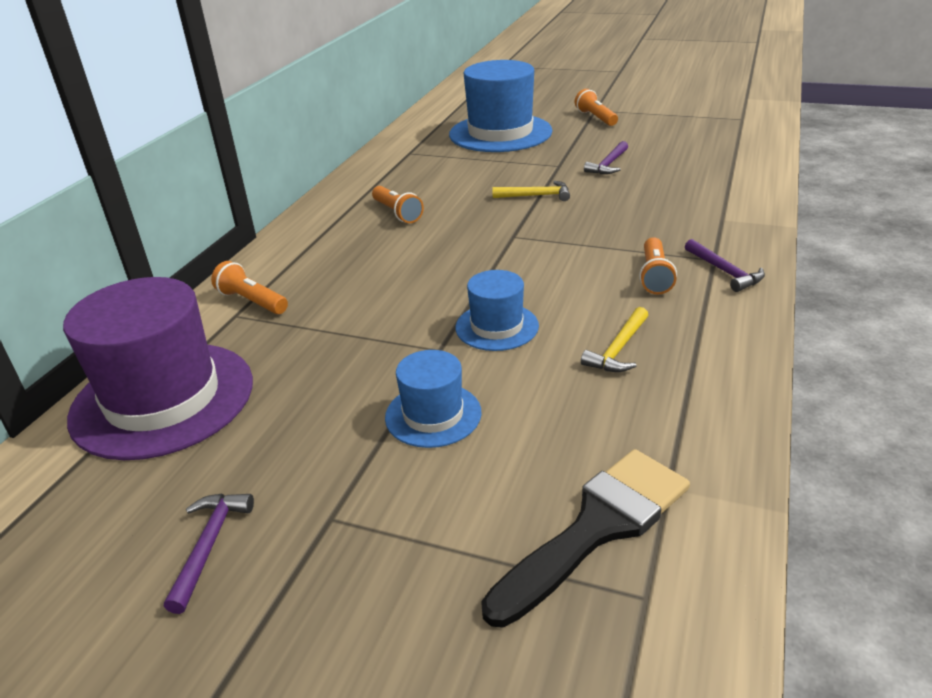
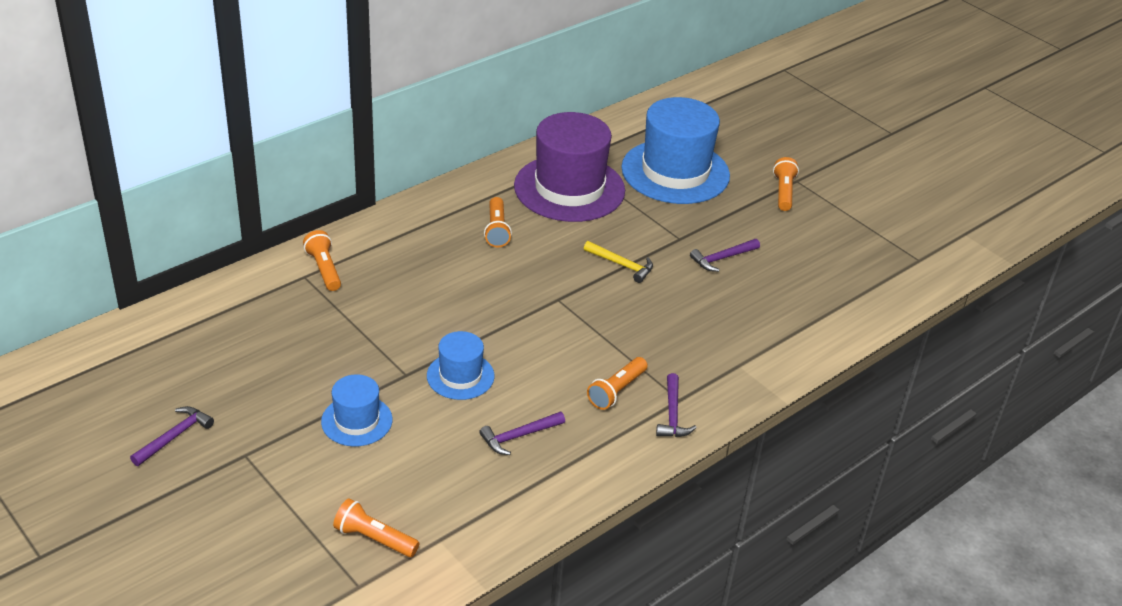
camera: 25 degrees right, 5 degrees up
purple hat [63,277,253,460] -> purple hat moved to [514,112,625,222]
black brush [481,449,690,628] -> orange flashlight [333,498,419,557]
yellow hammer [581,307,648,372] -> purple hammer [479,412,565,455]

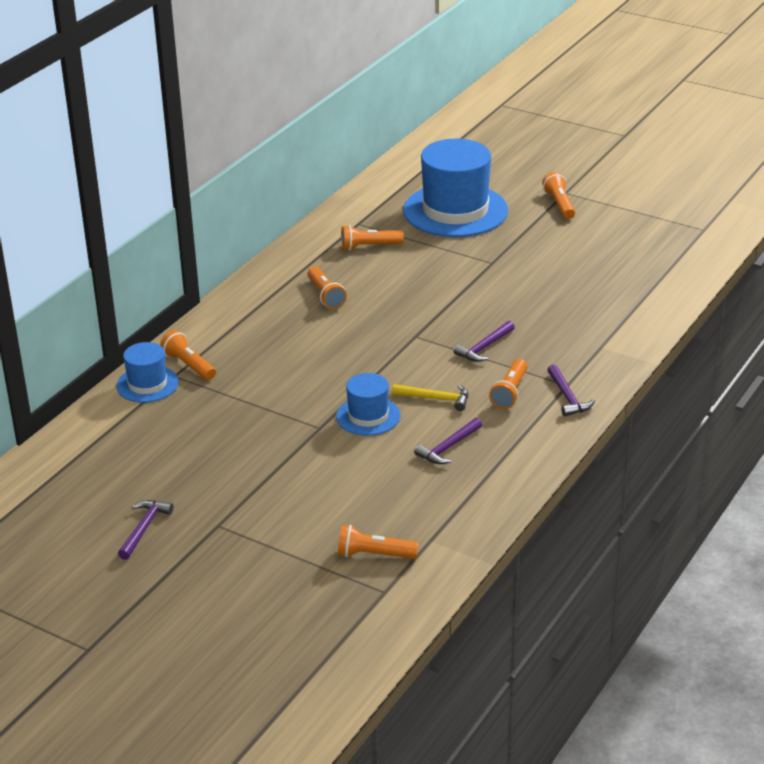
camera: 15 degrees left, 5 degrees down
blue hat [321,374,393,446] -> blue hat moved to [116,342,179,403]
purple hat [514,112,625,222] -> orange flashlight [341,225,404,251]
yellow hammer [584,241,653,283] -> yellow hammer moved to [392,384,468,411]
purple hammer [690,239,760,272] -> purple hammer moved to [453,321,515,362]

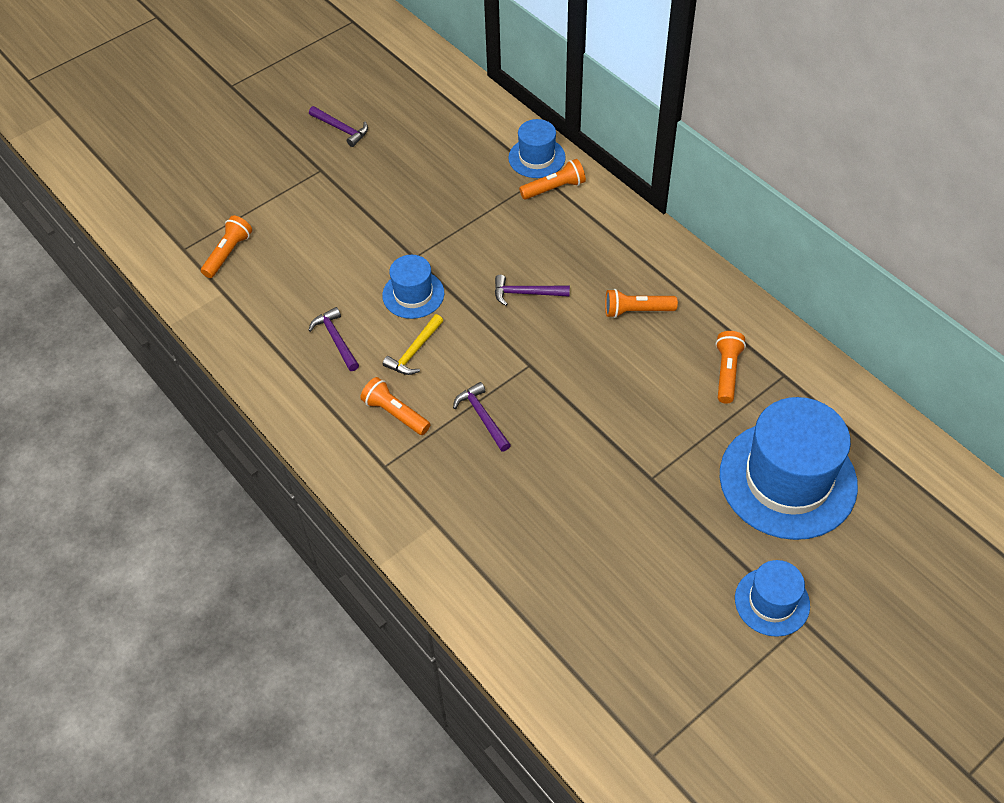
camera: 110 degrees right, 20 degrees up
orange flashlight [542,172,575,219] -> blue hat [735,560,810,637]
purple hammer [547,364,595,416] -> purple hammer moved to [495,275,570,306]

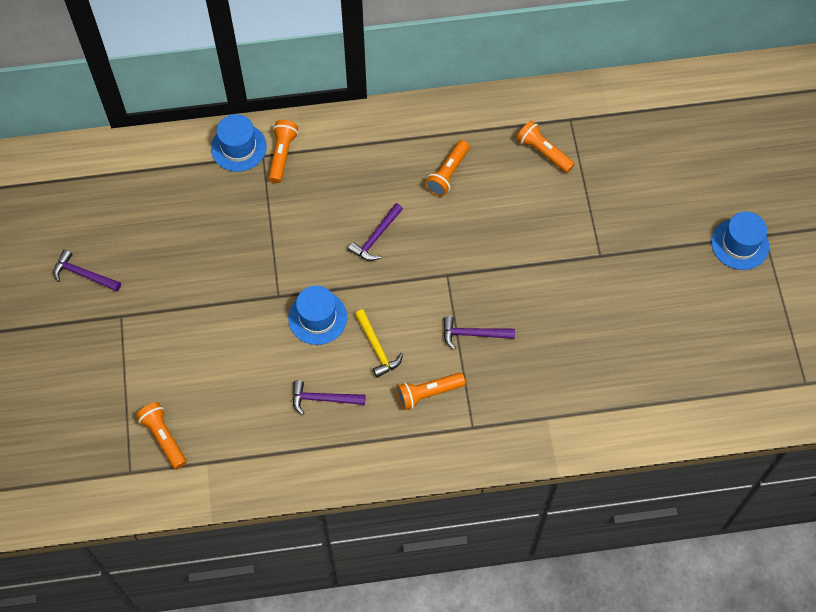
camera: 60 degrees left, 10 degrees up
purple hammer [309,106,368,147] -> purple hammer turned 135 degrees counterclockwise [53,249,121,292]
blue hat [720,397,858,540] -> none

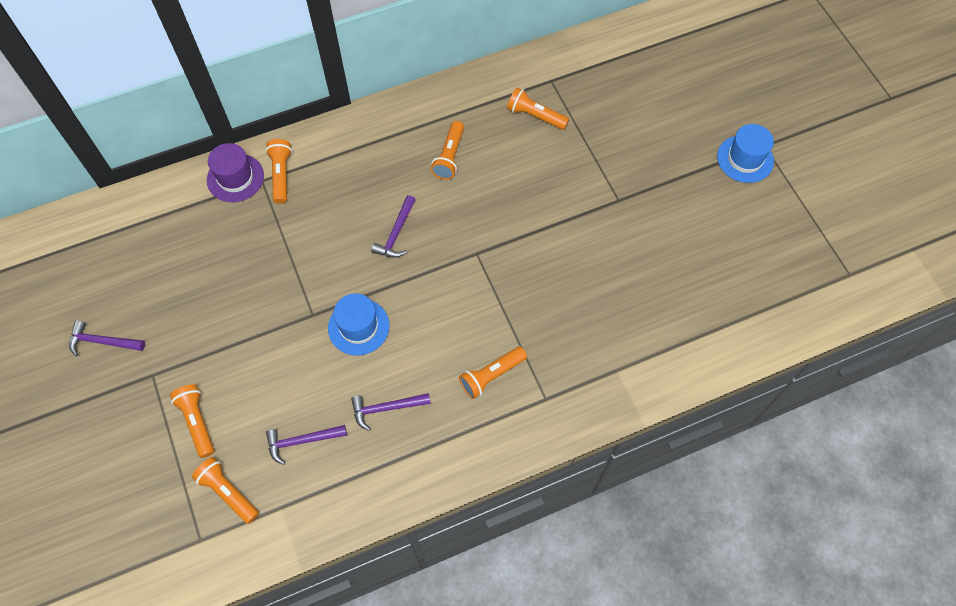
camera: 15 degrees left, 0 degrees up
blue hat [211,114,267,172] -> purple hat [207,143,264,202]
yellow hammer [355,309,403,378] -> none
purple hammer [443,316,515,350] -> purple hammer moved to [266,425,347,465]
none -> orange flashlight [170,384,214,458]

